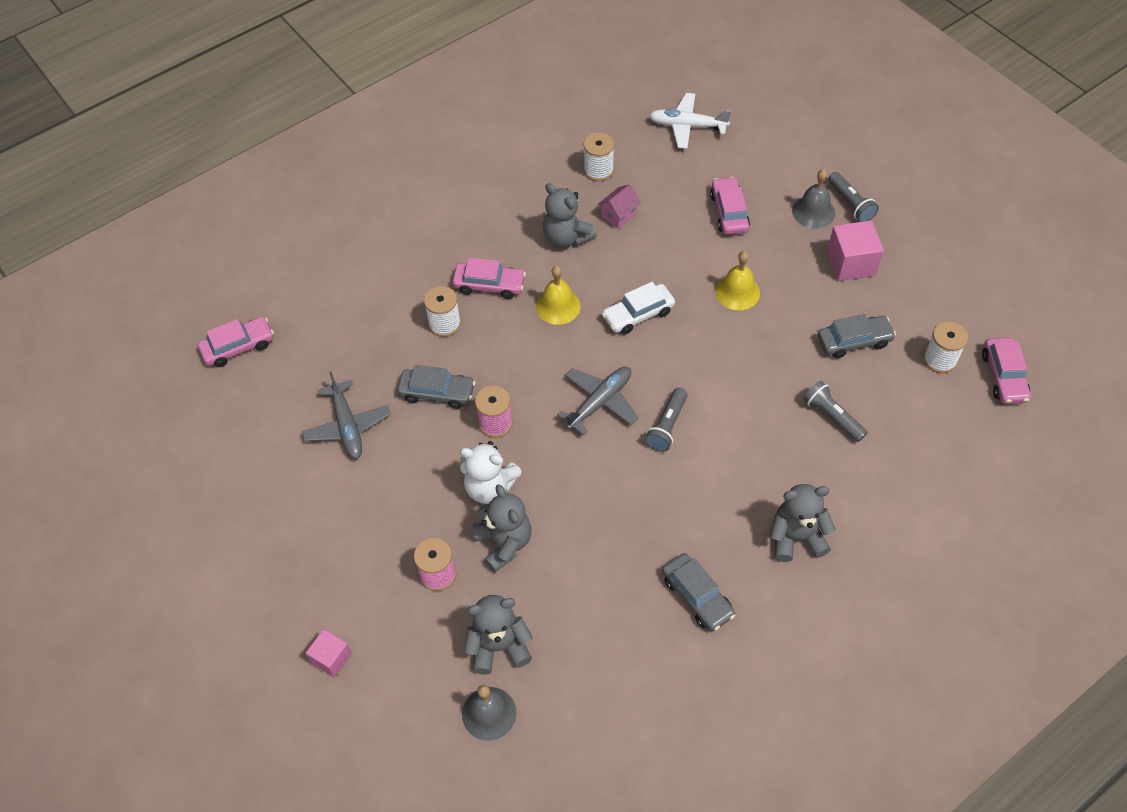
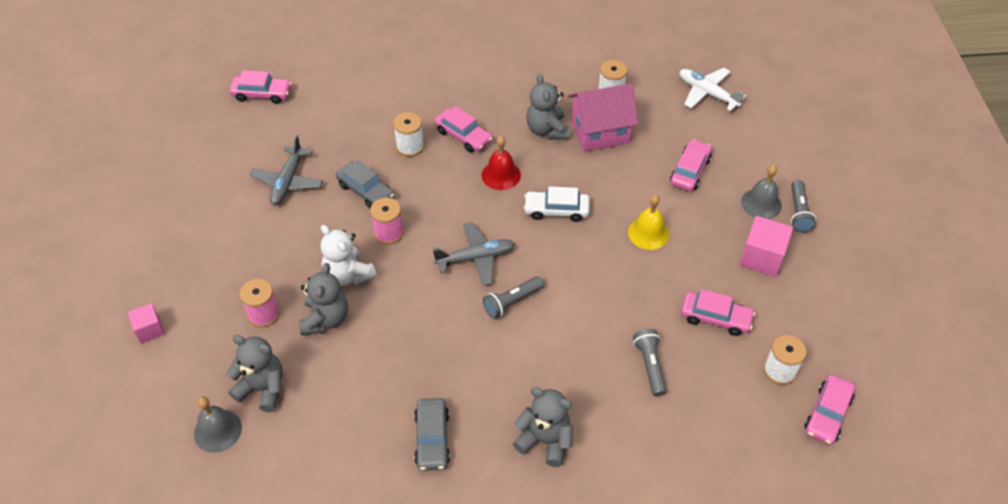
camera: 30 degrees right, 5 degrees down
yellow bell [536,266,581,325] -> red bell [482,136,521,190]
pink house [598,184,641,229] -> pink house [568,83,638,152], size x2.02
grey car [818,314,896,358] -> pink car [681,289,755,336]

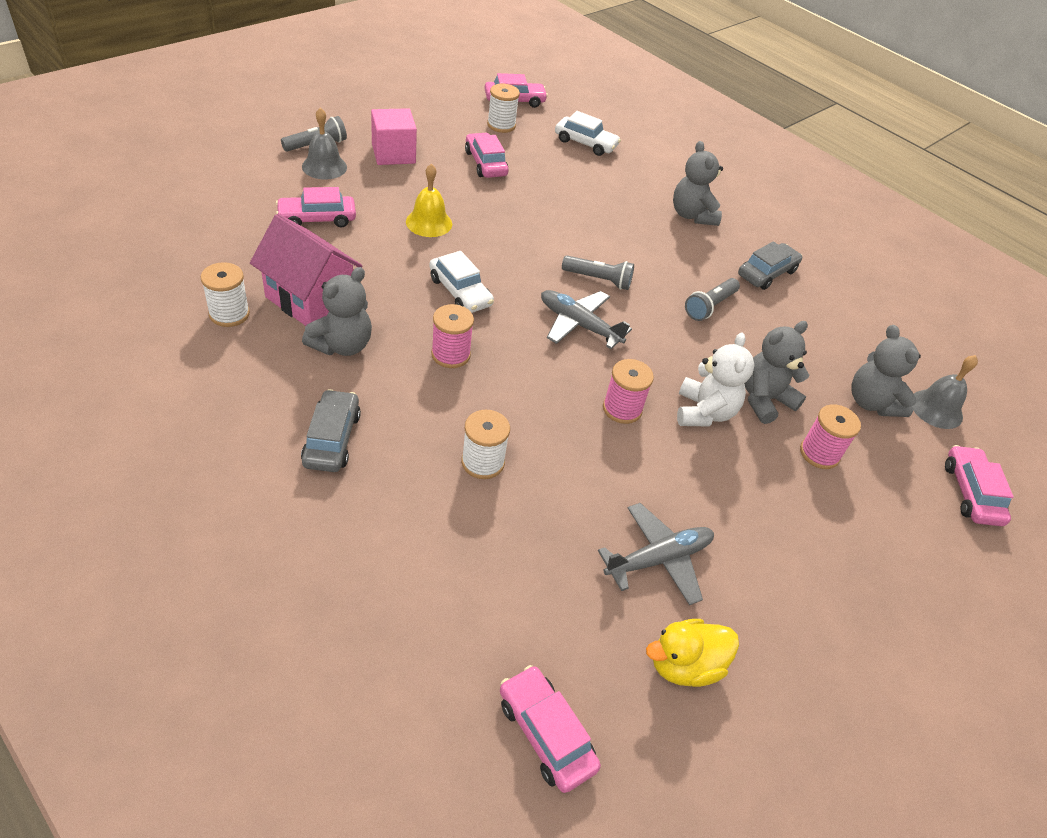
camera: 135 degrees left, 5 degrees down
pink cube [128,303,165,344] -> none
grey car [336,160,394,208] -> grey car moved to [301,389,361,472]
pink car [434,106,493,152] -> pink car moved to [945,445,1014,526]
red bell [482,136,521,190] -> pink spool [431,304,474,368]
grey flashlight [633,329,667,396] -> grey flashlight moved to [685,278,740,321]
white plane [680,68,746,111] -> none
none -> white car [555,111,621,156]
none -> yellow duck [646,619,739,687]

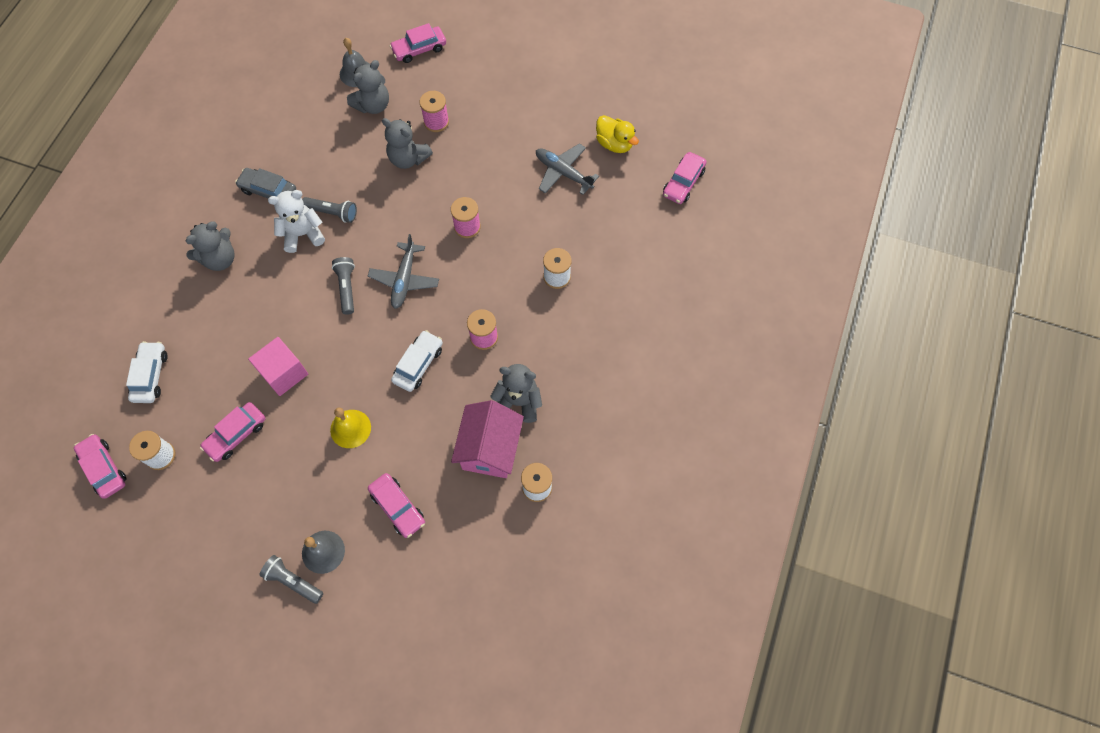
camera: 110 degrees left, 20 degrees up
grey car [301,389,361,472] -> none
pink cube [371,108,417,165] -> pink cube moved to [248,337,308,396]
white teddy bear [677,332,754,427] -> white teddy bear moved to [268,190,325,253]

